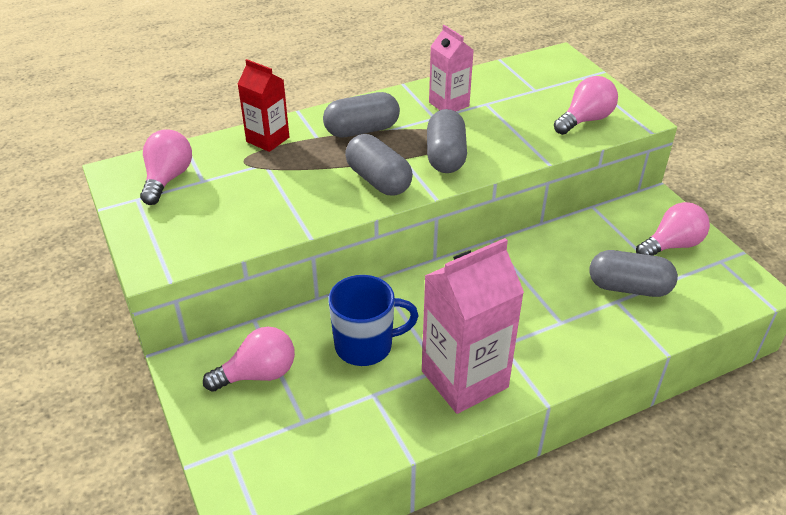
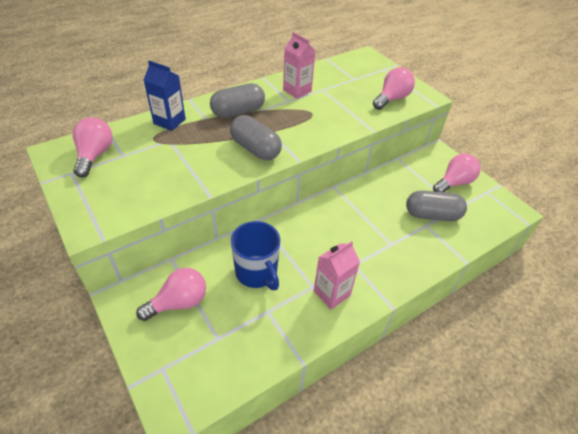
camera: 10 degrees left, 5 degrees up
red carton [238,59,289,152] -> blue carton [144,61,186,131]
blue mug [328,275,419,366] -> blue mug turned 75 degrees clockwise [230,221,280,290]
pink carton [422,238,524,414] -> pink carton [314,241,360,310], size x0.58
grey capsule [427,109,467,173] -> none

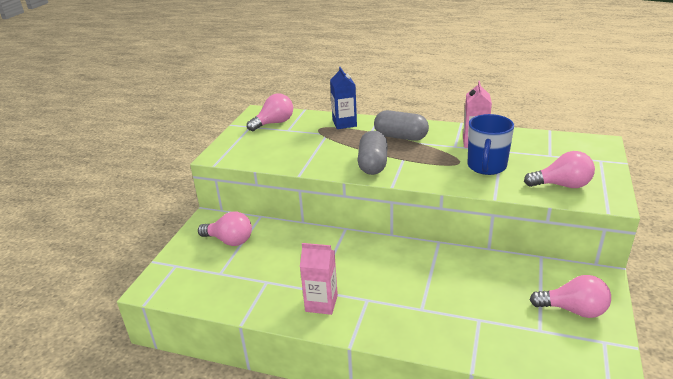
camera: 55 degrees right, 15 degrees down
blue mug [230,221,280,290] -> blue mug moved to [467,114,514,175]
grey capsule [406,191,467,221] -> none

